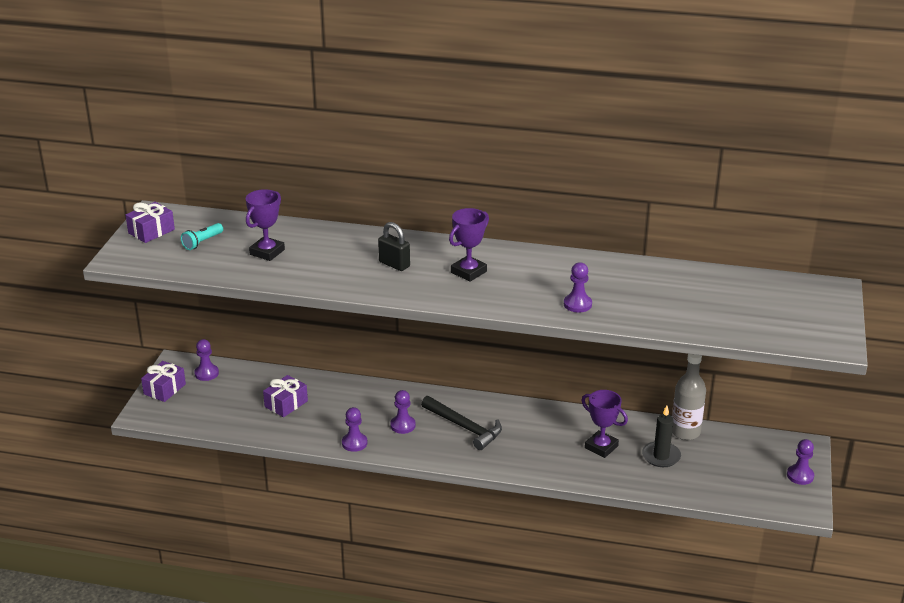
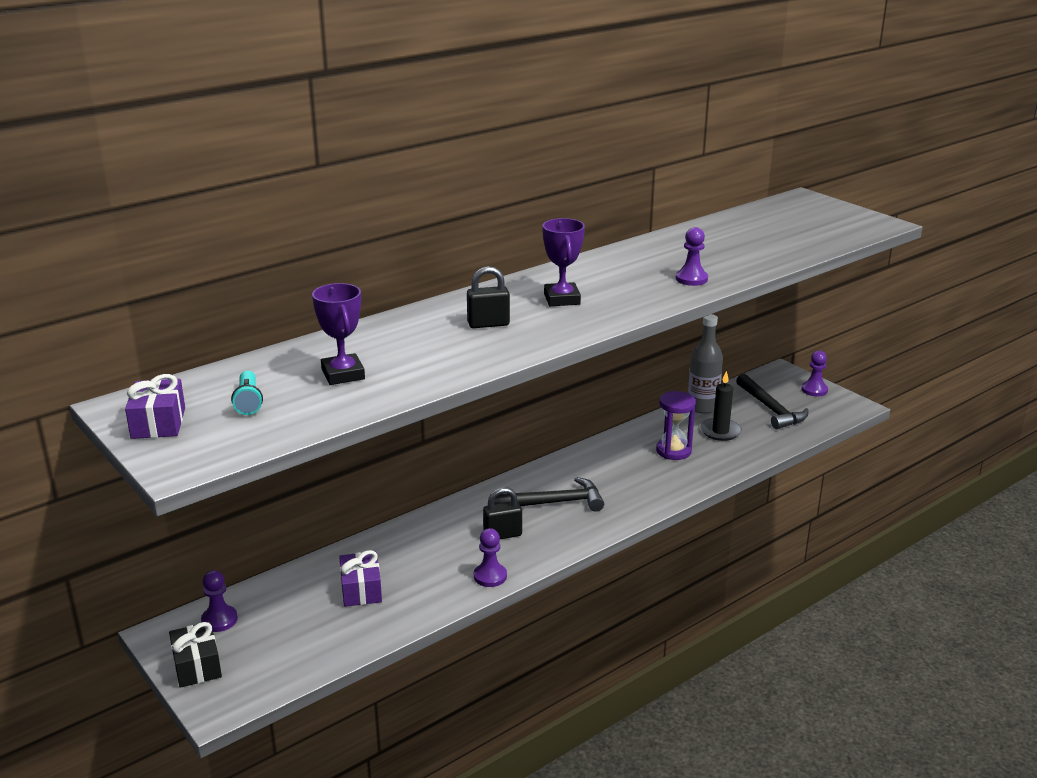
camera: 50 degrees left, 5 degrees down
purple gift [141,361,186,402] -> black gift [169,622,222,688]
purple pawn [390,390,416,434] -> black padlock [483,487,522,539]
purple trophy [581,390,628,458] -> purple hourglass [656,391,696,460]
none -> black hammer [736,374,808,429]

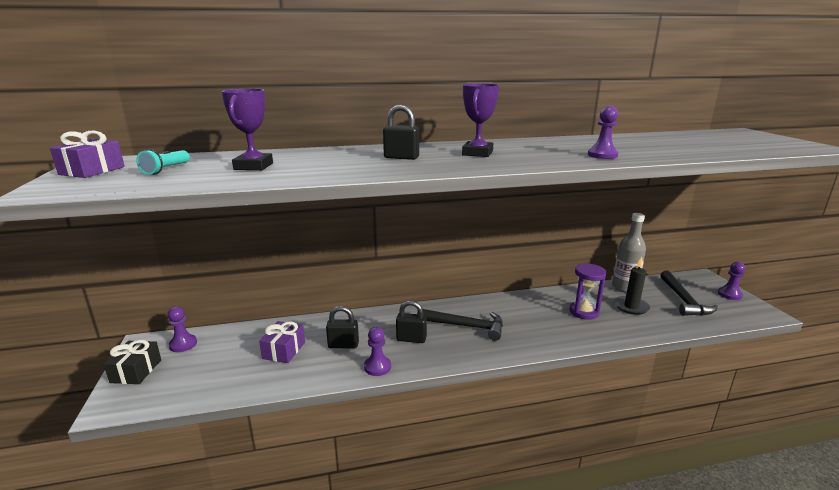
camera: 25 degrees right, 5 degrees down
none -> black padlock [326,306,359,348]

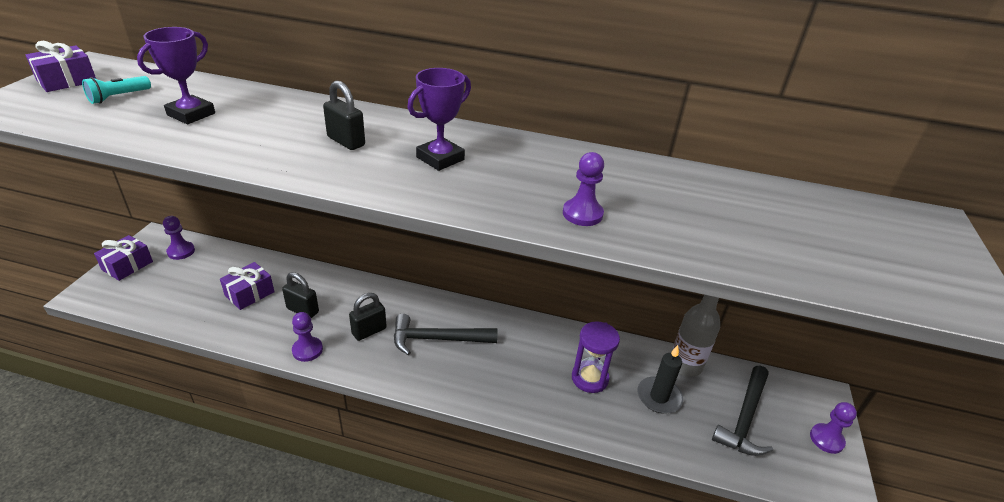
camera: 25 degrees right, 15 degrees up
black gift [104,340,161,384] -> purple gift [94,235,153,281]
black padlock [396,300,427,343] -> black padlock turned 75 degrees counterclockwise [349,293,386,341]
black hammer [417,309,503,341] -> black hammer turned 135 degrees clockwise [394,314,497,355]

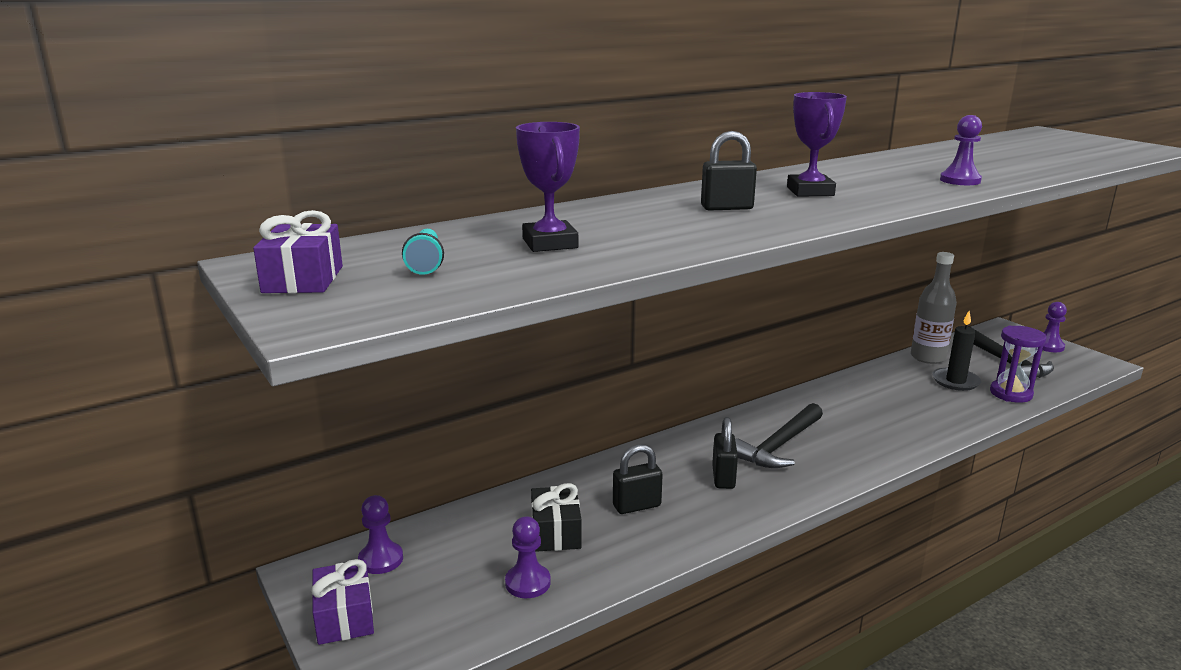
camera: 45 degrees left, 15 degrees down
purple gift [220,262,274,310] -> black gift [531,483,582,552]
purple pawn [292,312,323,362] -> purple pawn moved to [505,516,551,598]
purple hourglass [572,321,620,393] -> purple hourglass moved to [990,325,1047,403]

